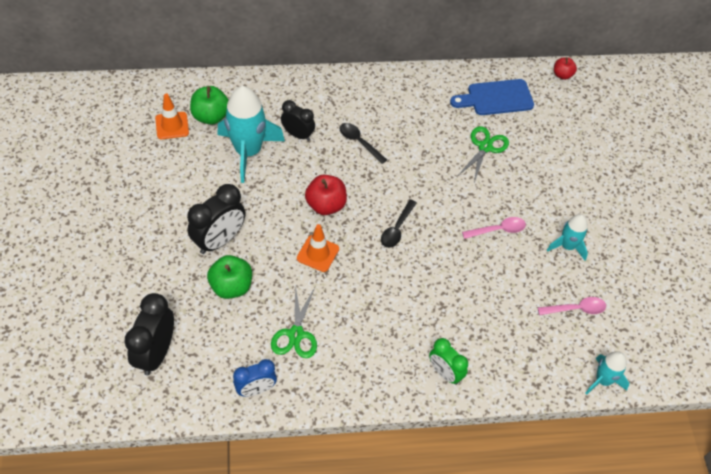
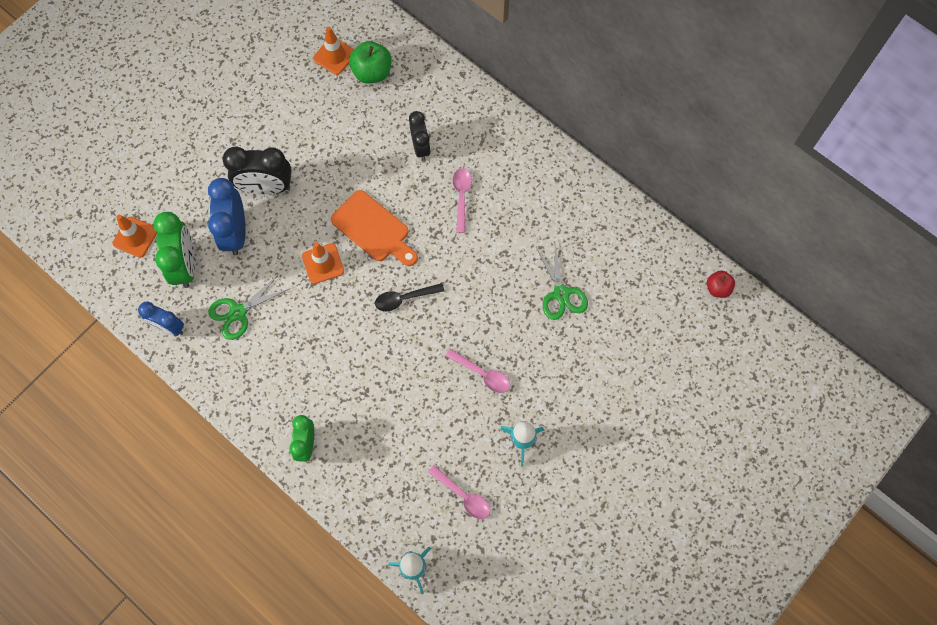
camera: 50 degrees right, 15 degrees up
black clock [124,293,174,376] -> orange traffic cone [112,215,157,258]
green apple [207,255,252,299] -> blue clock [208,178,246,255]
turquoise rocket [217,86,285,183] -> none
red apple [305,175,347,215] -> orange cutting board [331,190,418,266]
black spoon [339,123,387,164] -> pink spoon [453,168,472,233]
blue cutting board [450,79,534,115] -> none
green scissors [459,126,509,182] -> green scissors turned 90 degrees clockwise [536,244,588,320]
none -> green clock [153,212,196,288]

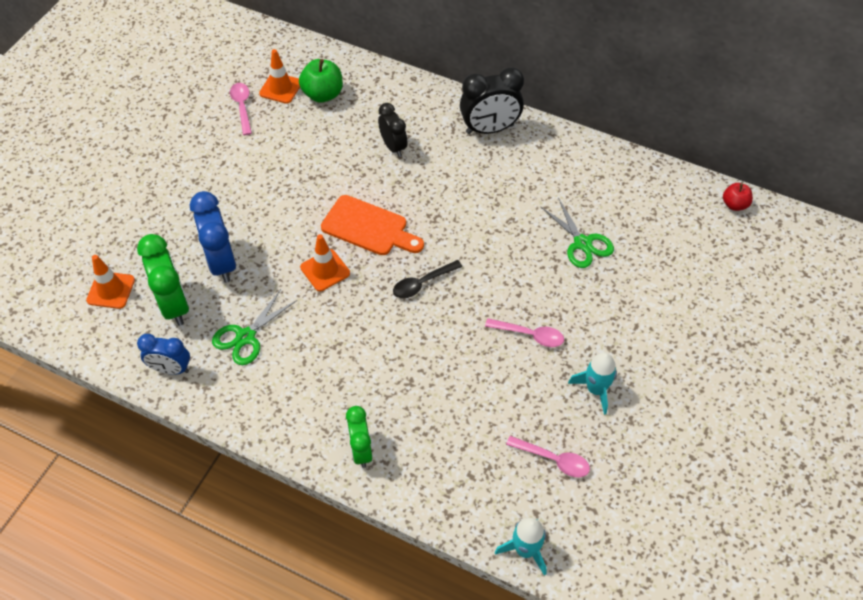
camera: 15 degrees left, 15 degrees down
black clock [223,147,291,195] -> black clock moved to [460,67,524,134]
pink spoon [453,168,472,233] -> pink spoon moved to [230,83,252,135]

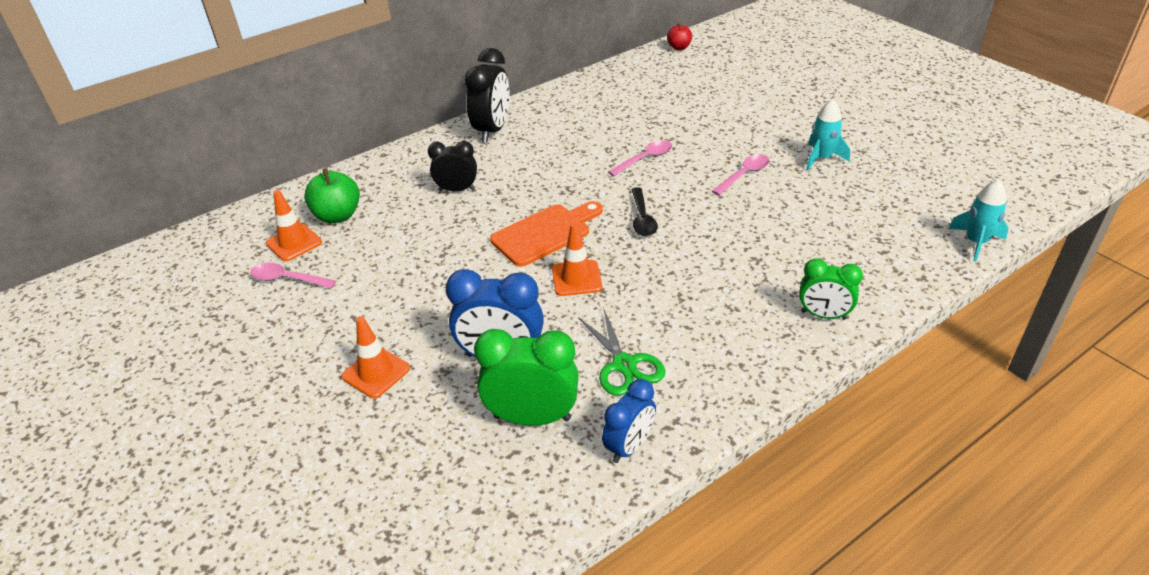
camera: 60 degrees left, 15 degrees down
orange traffic cone [86,255,135,309] -> orange traffic cone moved to [341,316,410,398]
pink spoon [506,436,590,477] -> pink spoon moved to [608,140,672,176]
green scissors [541,198,614,268] -> none

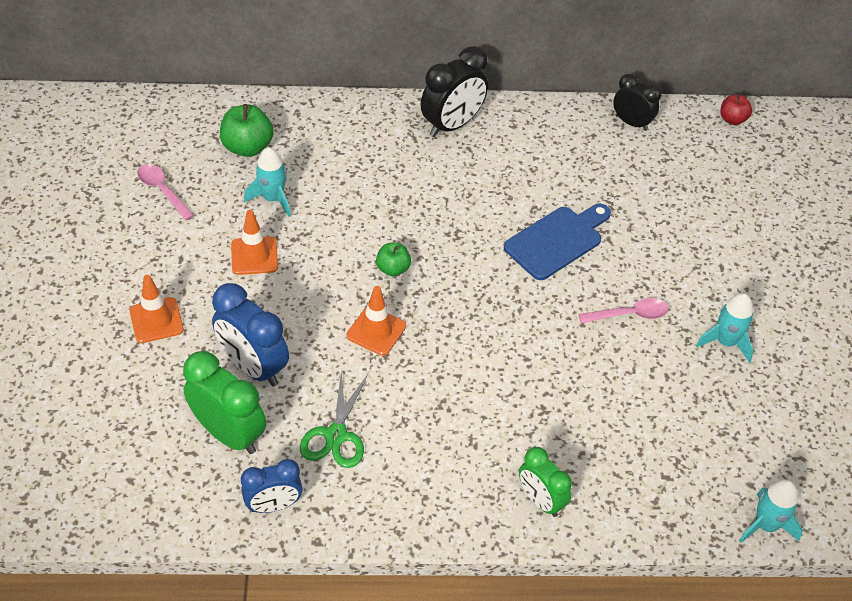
camera: 30 degrees right, 10 degrees up
orange traffic cone [266,190,322,261] -> orange traffic cone moved to [231,210,278,275]
black clock [428,141,477,191] -> black clock moved to [613,74,661,131]
orange cutting board [490,201,603,267] -> green apple [376,243,411,277]
pink spoon [608,140,672,176] -> blue cutting board [504,204,611,280]
black spoon [631,187,658,236] -> none
none -> turquoise rocket [244,147,291,217]

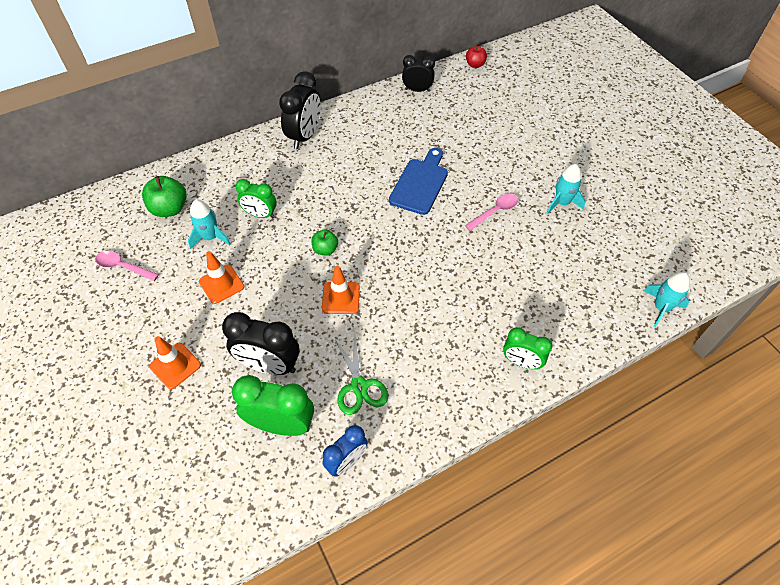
camera: 25 degrees left, 5 degrees up
blue clock [212,283,289,386] -> black clock [222,312,300,375]
none -> green clock [236,179,277,218]

